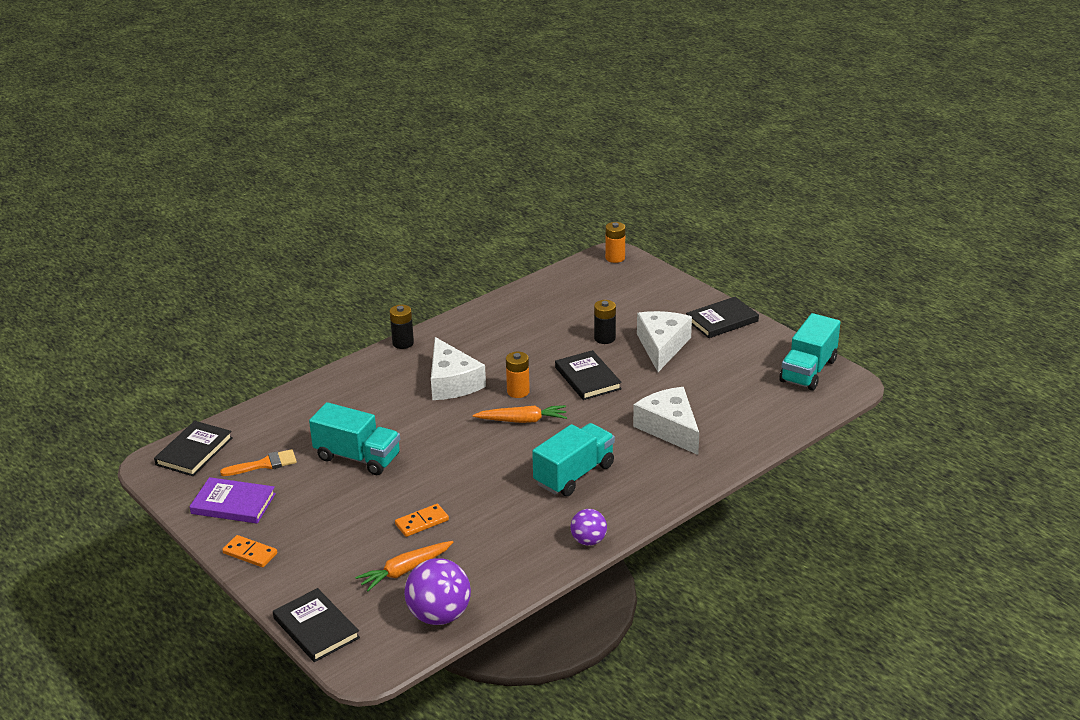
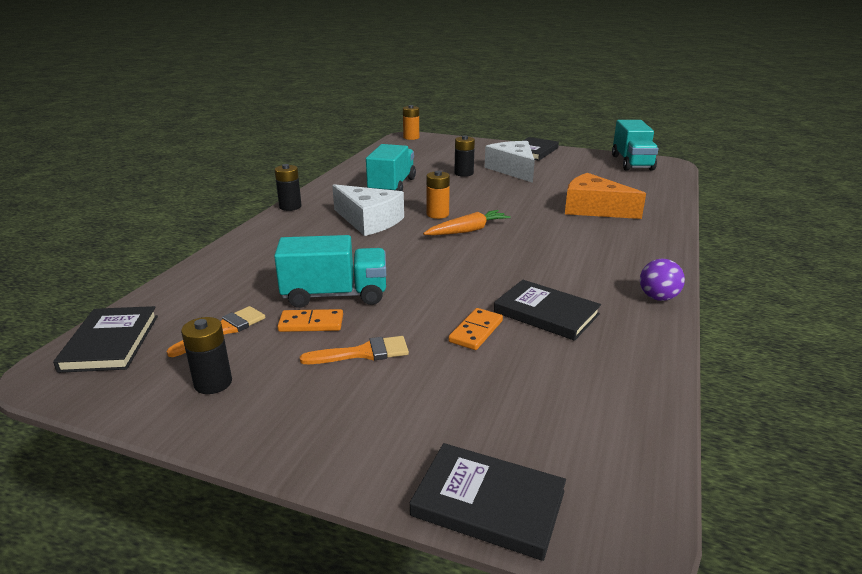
camera: 30 degrees left, 5 degrees down
purple book [189,477,276,524] -> black battery [181,317,232,394]
orange domino [222,535,277,567] -> orange domino moved to [277,309,343,332]
orange carrot [355,541,453,592] -> none
purple ball [404,558,471,625] -> none
turquoise truck [532,423,615,496] -> turquoise truck moved to [366,144,416,192]
black book [555,350,622,400] -> black book moved to [494,280,601,341]
white cheese [633,387,699,455] -> orange cheese [565,173,646,219]
none -> orange brush [300,336,409,364]

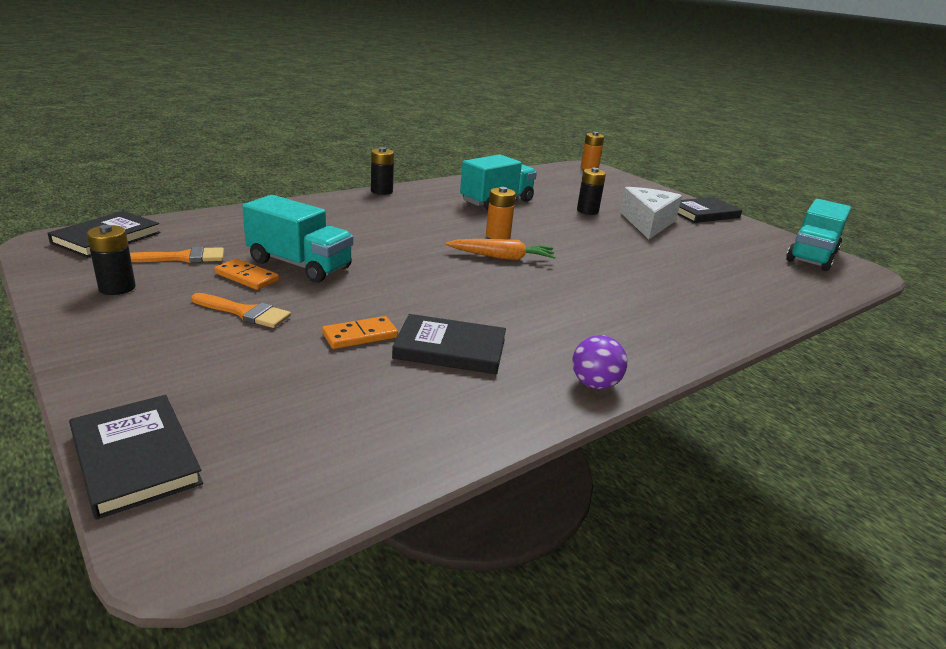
camera: 30 degrees right, 0 degrees up
white cheese [332,184,404,236] -> none
black book [494,280,601,341] -> black book turned 60 degrees counterclockwise [392,314,506,374]
orange cheese [565,173,646,219] -> none

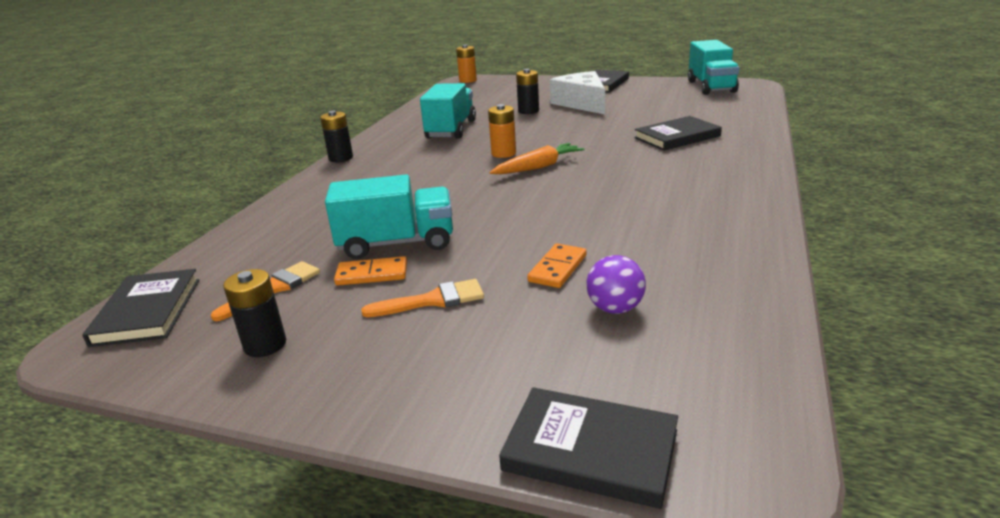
camera: 30 degrees left, 0 degrees up
black book [392,314,506,374] -> black book moved to [634,116,722,151]
purple ball [572,335,627,389] -> purple ball moved to [586,255,646,314]

